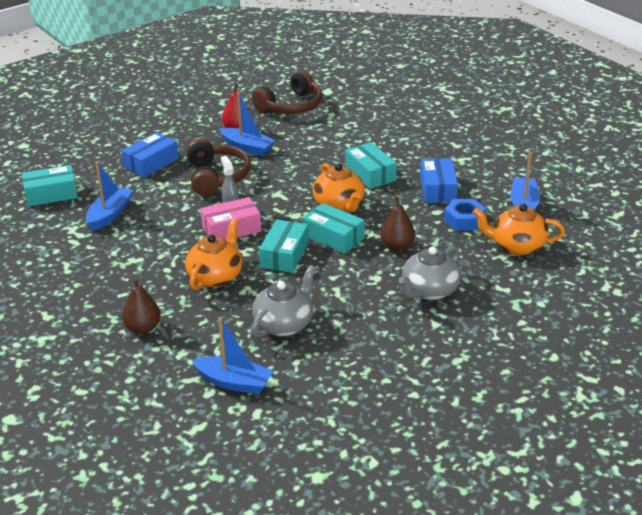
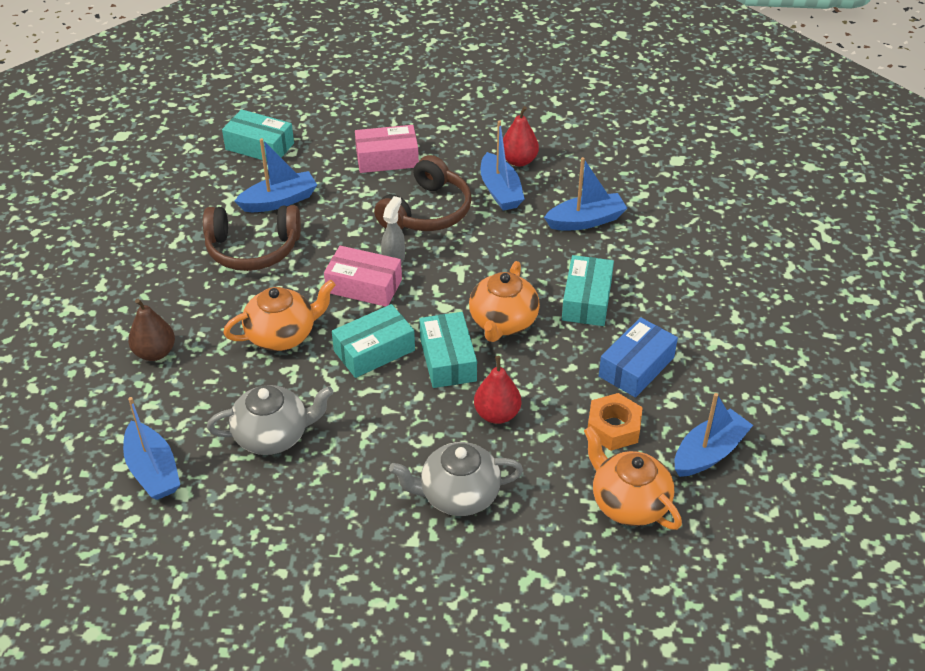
camera: 40 degrees right, 10 degrees up
blue box [122,132,179,177] -> pink box [355,125,419,173]
brown headphones [252,71,322,114] -> brown headphones moved to [203,205,301,271]
brown pear [380,196,415,251] -> red pear [474,356,521,424]
blue nut [444,199,486,231] -> orange nut [588,393,643,451]
none -> blue boat [544,157,627,230]

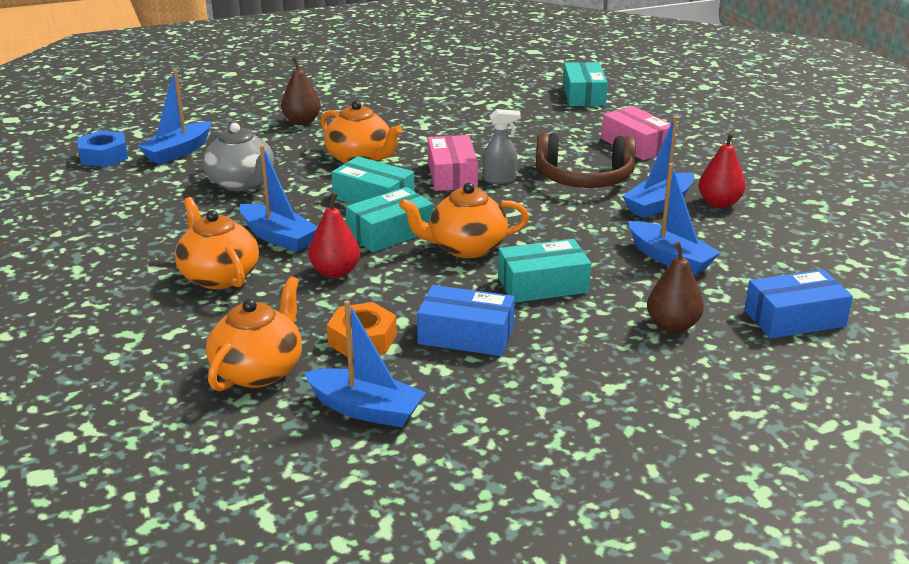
camera: 65 degrees right, 15 degrees down
brown headphones [203,205,301,271] -> none
blue boat [235,138,317,212] -> blue boat moved to [240,145,317,252]
grey teapot [389,442,523,516] -> orange teapot [175,197,259,289]
none -> blue nut [78,130,128,167]
none -> brown pear [647,242,704,333]
none -> blue box [744,269,853,338]

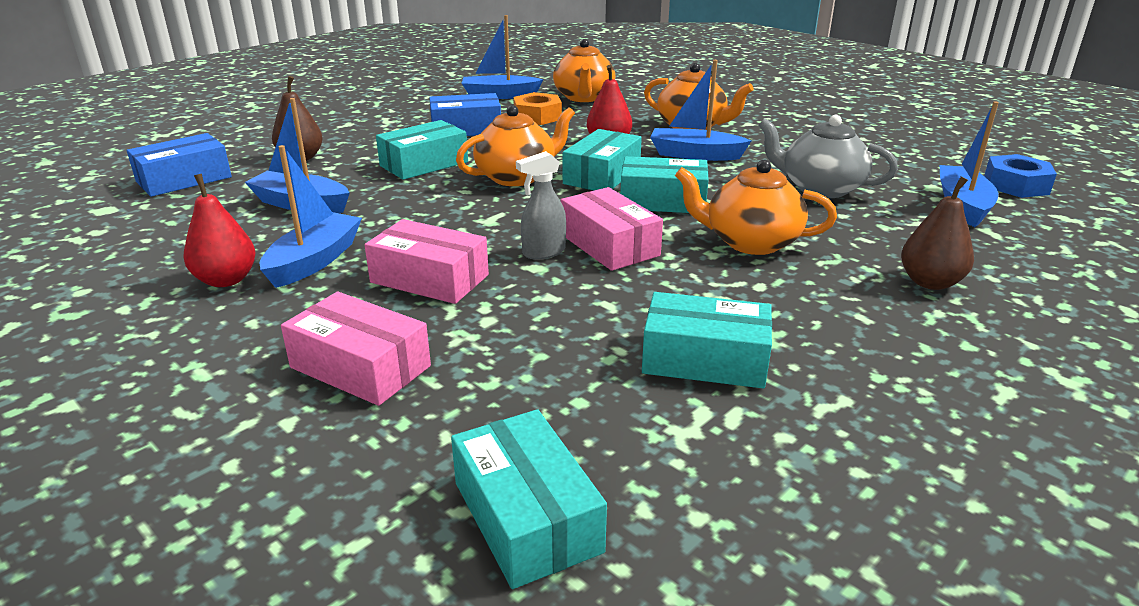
camera: 155 degrees right, 0 degrees up
brown headphones [536,133,636,188] -> pink box [364,219,489,304]
none -> turquoise box [642,292,772,388]

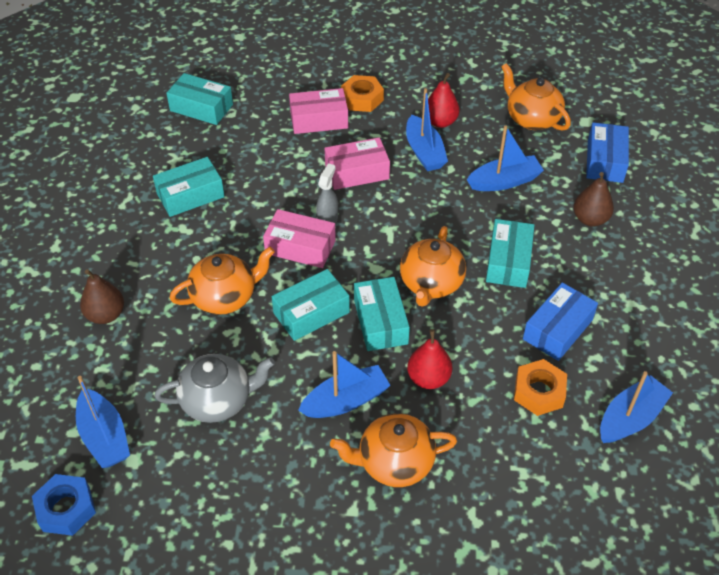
camera: 140 degrees right, 20 degrees up
orange teapot [553,39,615,102] -> orange teapot moved to [501,63,571,131]
none -> orange nut [341,75,384,112]

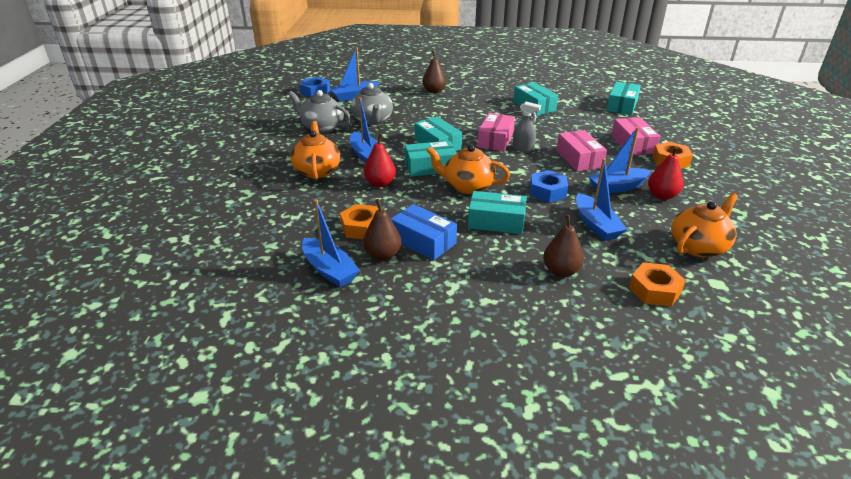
camera: 90 degrees right, 15 degrees down
orange teapot [170,247,275,315] -> none
blue box [586,122,629,183] -> orange nut [629,262,686,307]
none -> grey teapot [288,90,351,133]
none -> brown pear [363,199,402,260]
none -> blue nut [530,170,568,203]

